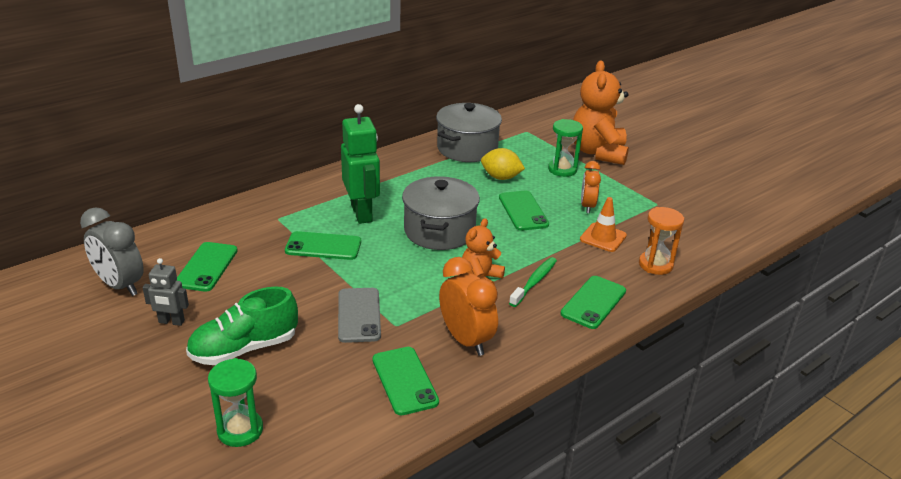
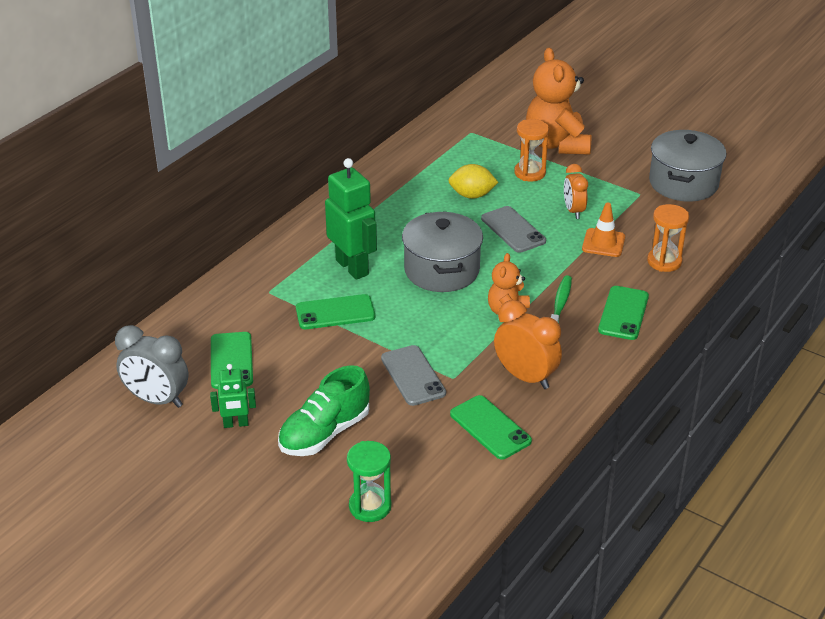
camera: 15 degrees left, 5 degrees up
grey robot [142,258,189,326] -> green robot [210,364,256,428]
grey pot [436,103,502,162] -> grey pot moved to [649,130,726,202]
green phone [499,191,549,231] -> grey phone [481,206,546,253]
green hourglass [548,119,583,177] -> orange hourglass [514,119,549,181]

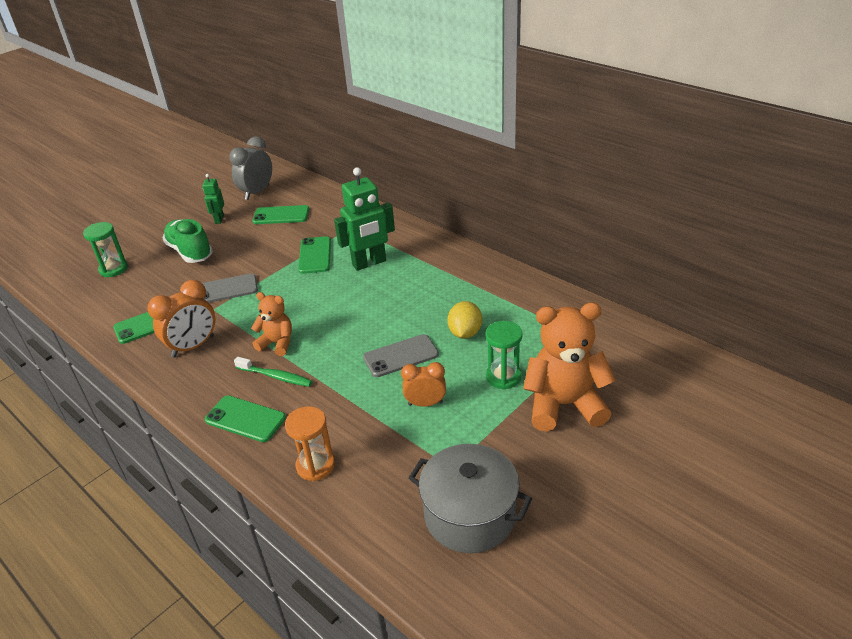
camera: 100 degrees right, 0 degrees up
grey pot [402,211,483,292] -> none
orange hourglass [514,119,549,181] -> green hourglass [485,321,523,390]
orange traffic cone [582,203,625,257] -> none

